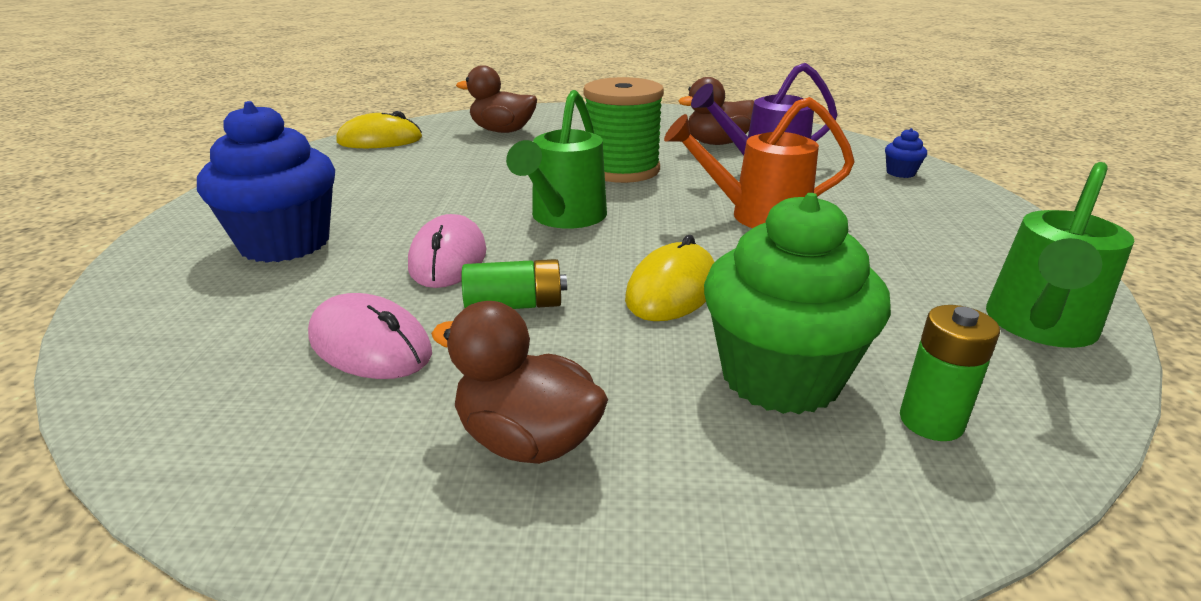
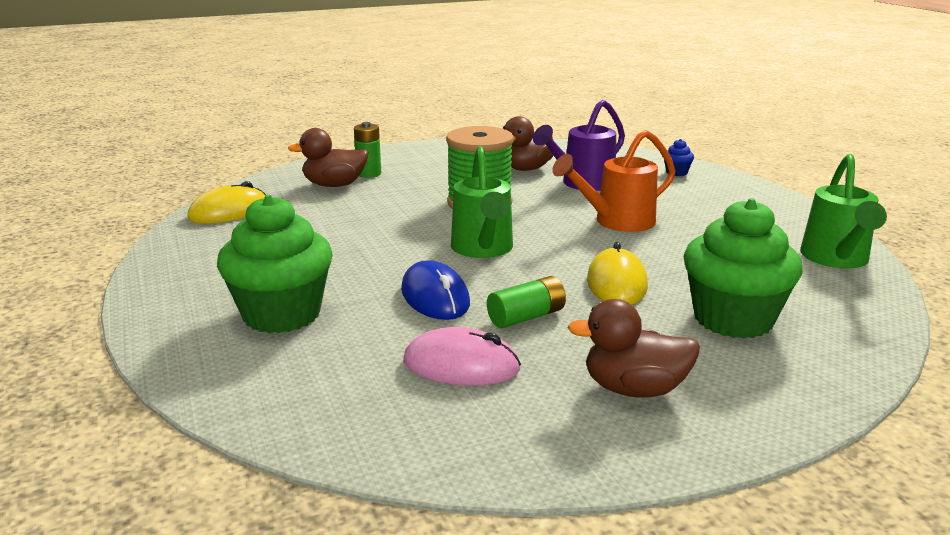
camera: 25 degrees left, 5 degrees down
blue cupcake [197,101,335,263] -> green cupcake [217,195,333,333]
pink mouse [408,214,486,288] -> blue mouse [401,260,470,320]
green battery [900,305,1000,441] -> green battery moved to [354,122,381,178]

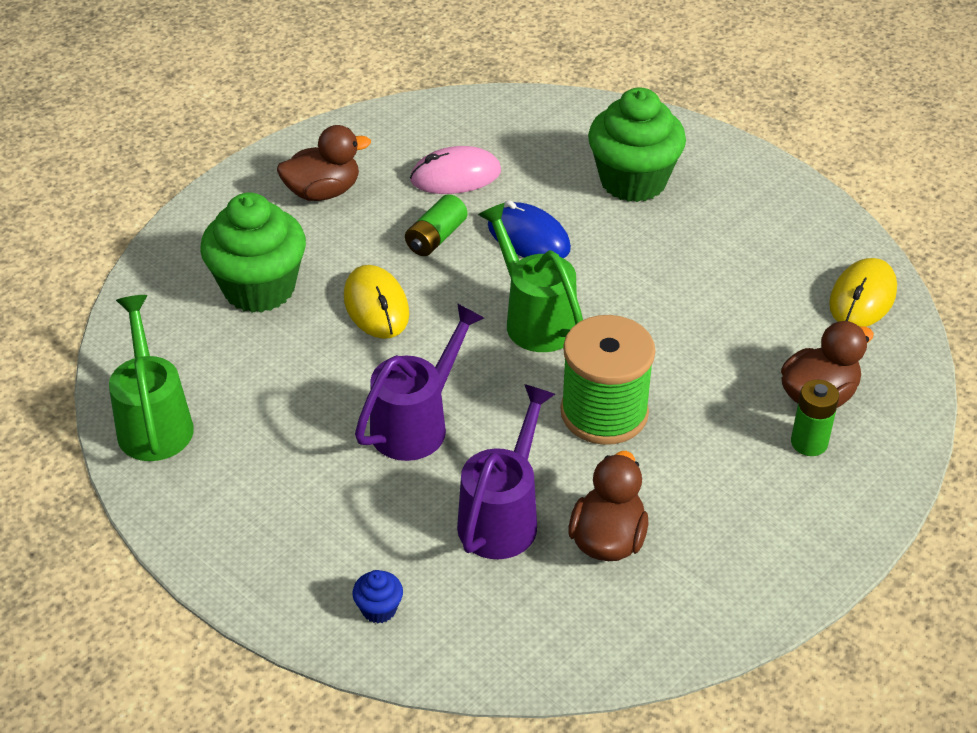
camera: 155 degrees right, 20 degrees up
orange watering can [552,130,676,232] -> purple watering can [355,303,484,461]

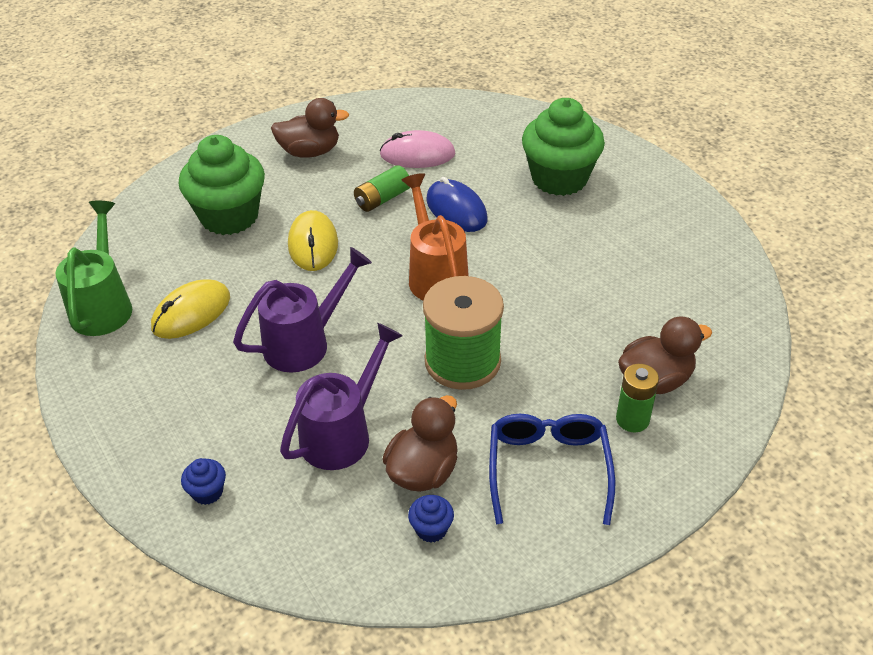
camera: 15 degrees right, 0 degrees up
green watering can [478,203,583,352] -> orange watering can [402,173,469,301]
yellow mouse [829,258,897,327] -> yellow mouse moved to [151,279,230,339]
none -> blue cupcake [408,495,454,543]
none -> blue glasses [489,414,615,525]

